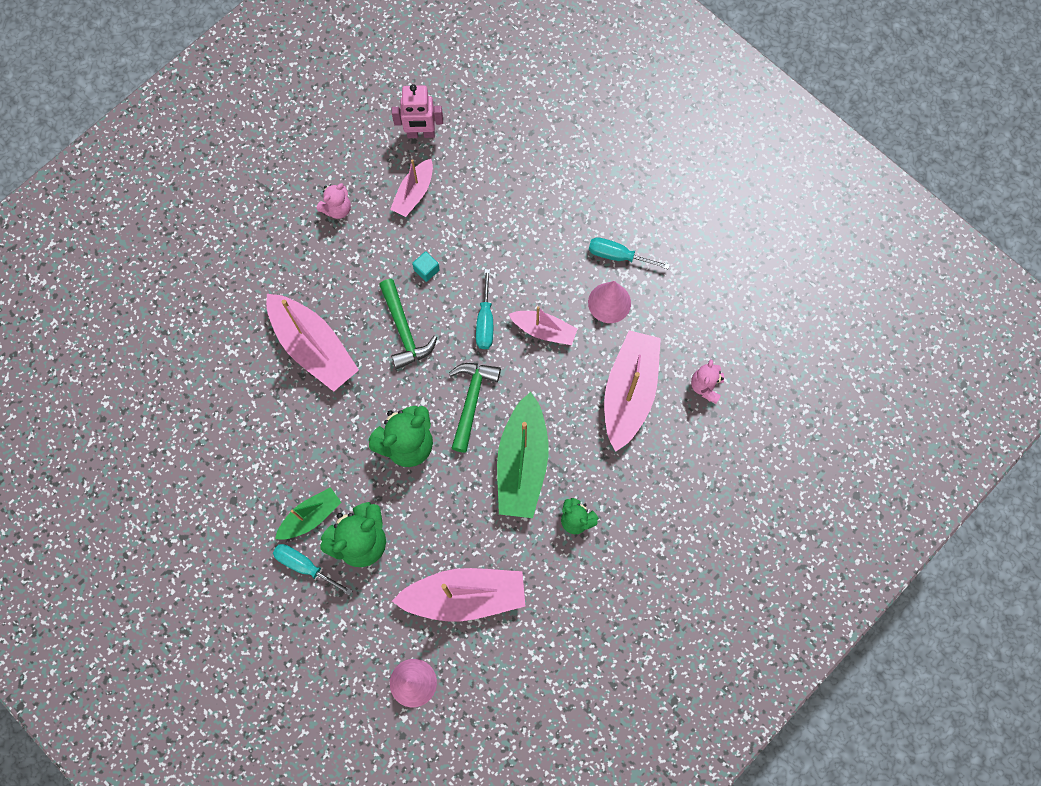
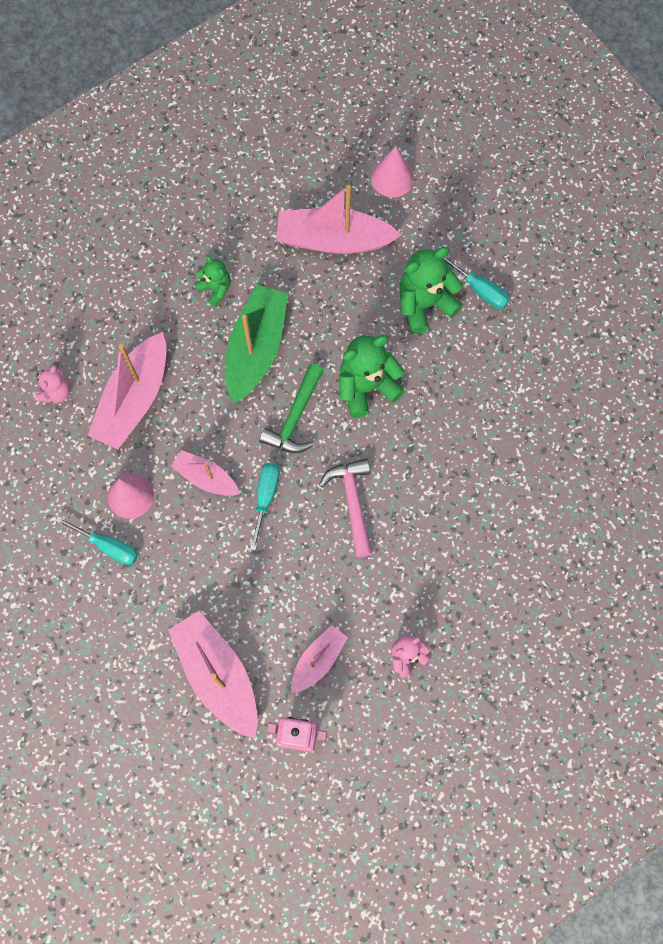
camera: 170 degrees left, 0 degrees up
pink boat [266,294,359,392] -> pink boat moved to [168,611,258,739]
green boat [275,487,342,540] -> none
green hammer [379,279,437,369] -> pink hammer [319,459,372,557]
turquoise cube [412,251,440,282] -> none

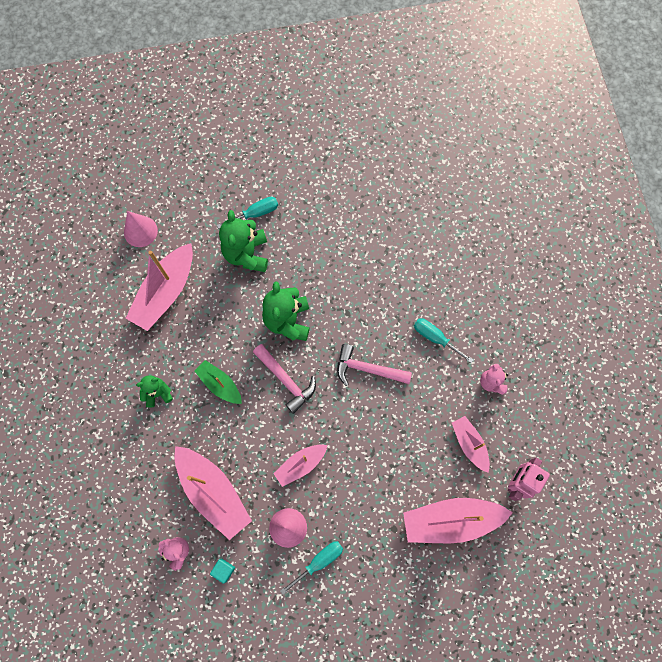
camera: 65 degrees left, 0 degrees up
green boat [225,285,288,404] -> green boat [195,360,242,404], size x0.57
turquoise screwdriver [250,463,280,551] -> turquoise screwdriver moved to [414,318,474,363]
green hammer [259,363,324,453] -> pink hammer [253,344,316,414]
none -> turquoise cube [210,559,235,584]

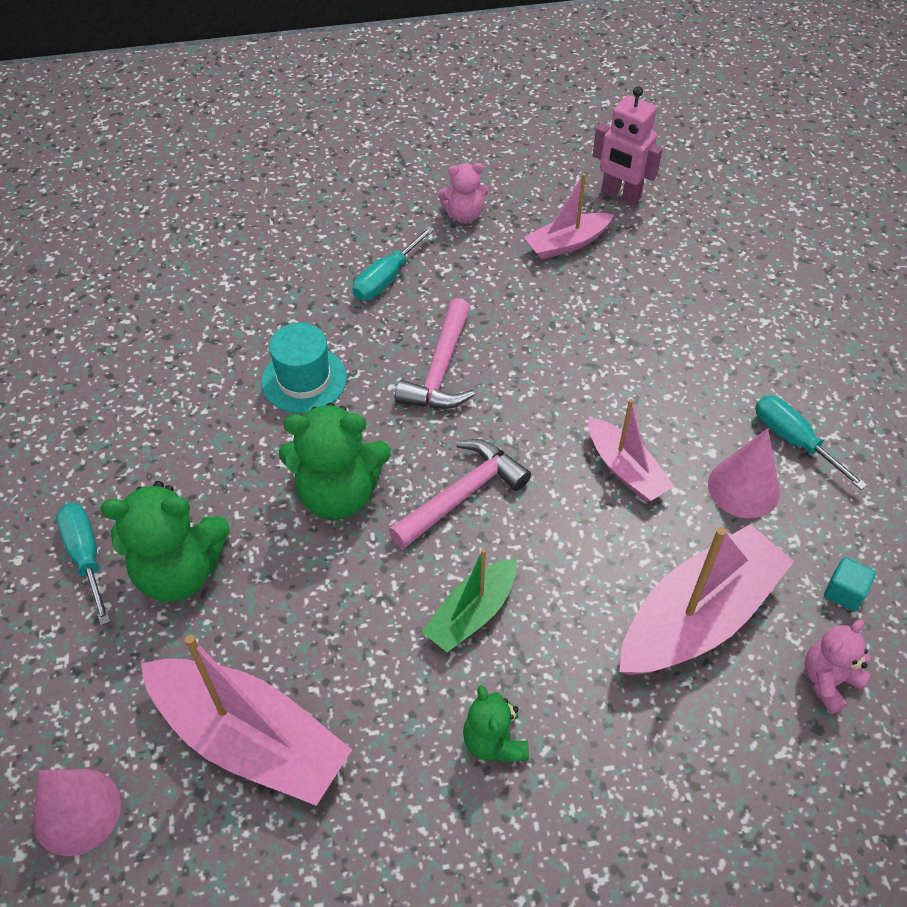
camera: 90 degrees left, 20 degrees down
pink boat [403,498,513,543] -> none
none -> turquoise hat [261,323,347,413]

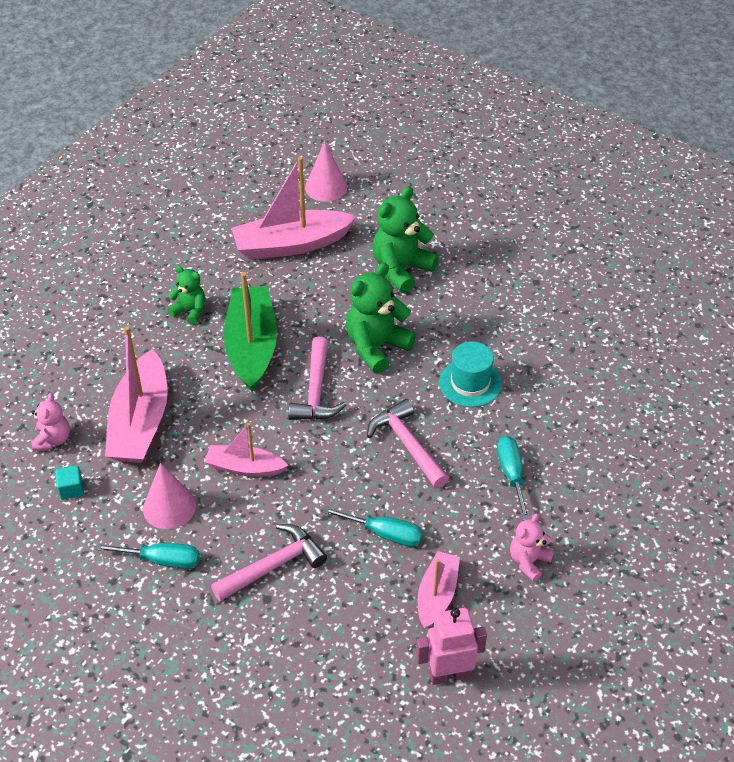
camera: 135 degrees right, 5 degrees down
turquoise screwdriver [56,503,111,625] -> turquoise screwdriver moved to [323,507,423,547]
green boat [422,548,517,652] -> green boat [223,272,277,392], size x1.75
none -> pink hammer [211,524,327,601]

